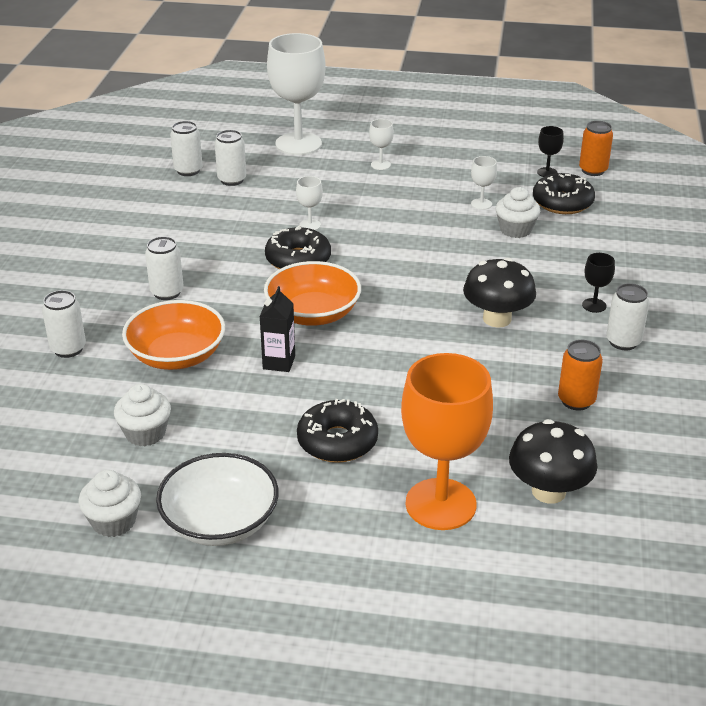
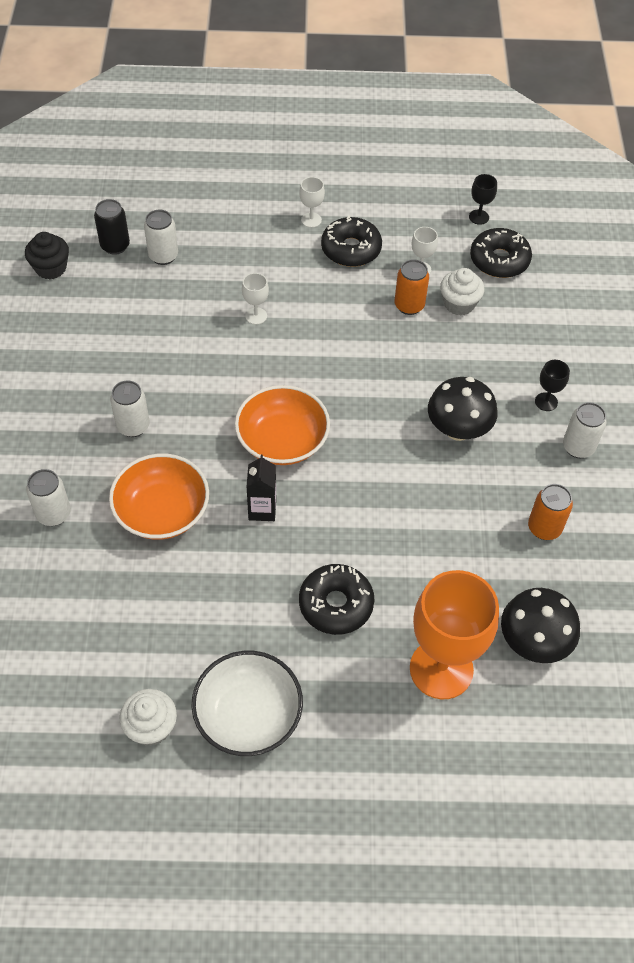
camera: 10 degrees left, 20 degrees up
white cupcake [114,384,171,446] -> none
white can [170,121,203,176] -> black can [94,199,130,255]
black donut [265,225,331,269] -> black donut moved to [321,215,382,267]
white goblet [267,33,326,155] -> none
orange can [579,121,613,176] -> orange can moved to [394,259,429,315]
none -> black cupcake [25,232,69,280]

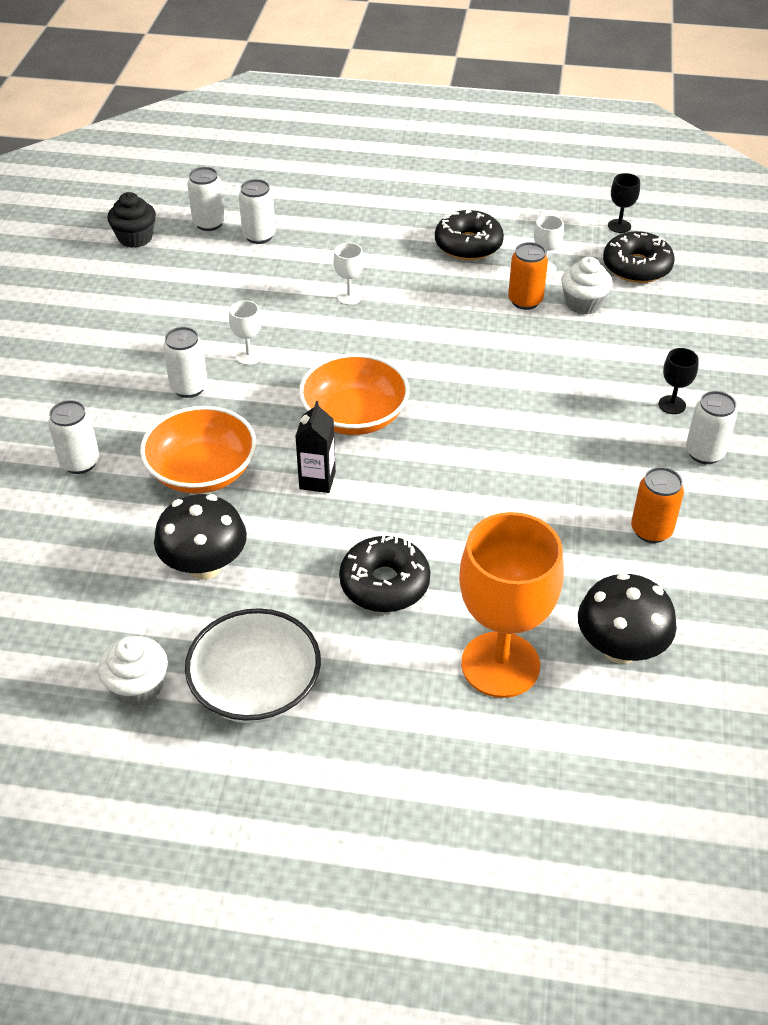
camera: 10 degrees right, 10 degrees down
black can [94,199,130,255] -> white can [187,167,225,231]
white goblet [299,177,325,228] -> white goblet moved to [229,300,262,365]
black mushroom [428,377,497,441] -> black mushroom moved to [154,494,247,580]

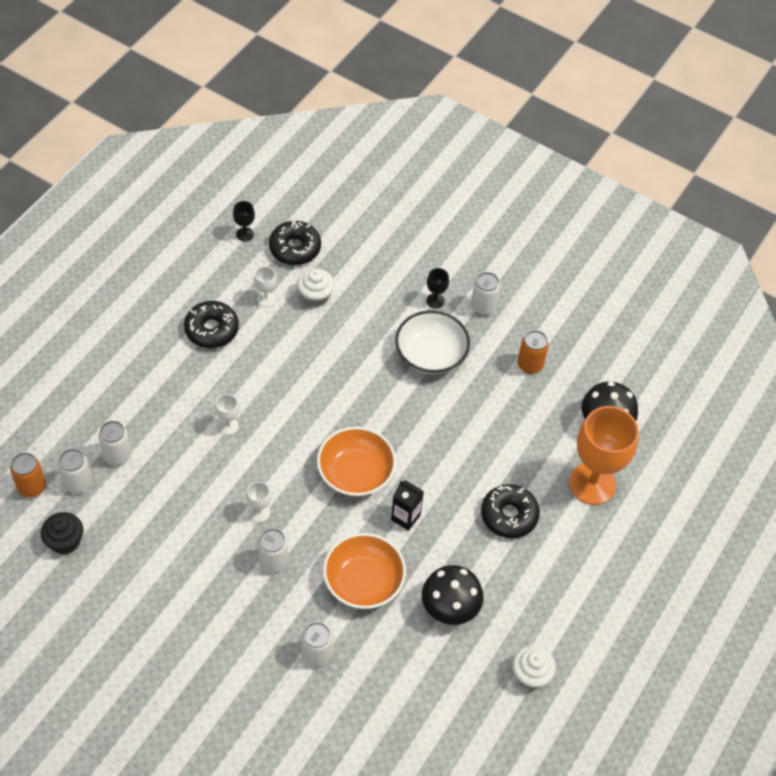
camera: 70 degrees left, 10 degrees up
white bowl [185,608,321,723] -> white bowl moved to [395,311,470,374]
orange can [508,242,548,310] -> orange can moved to [10,453,46,497]

